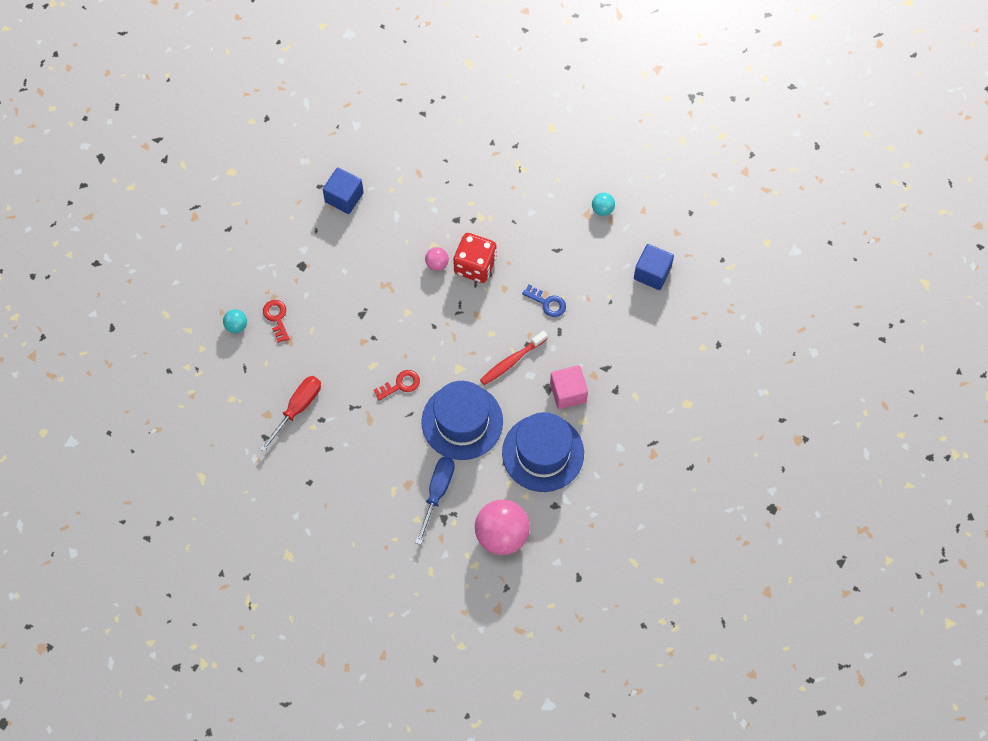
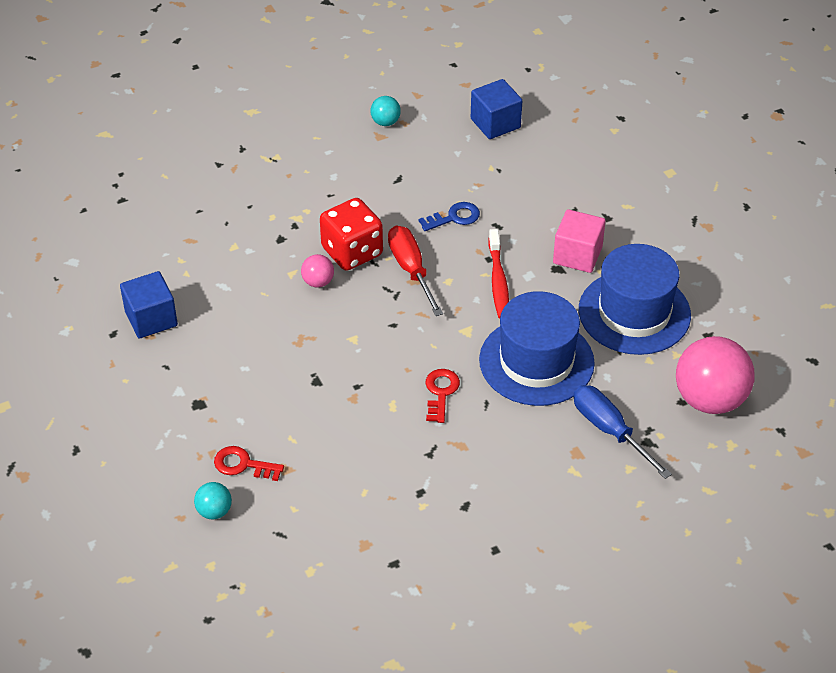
camera: 55 degrees left, 20 degrees down
red screwdriver [260,376,321,452] -> red screwdriver moved to [388,226,443,316]

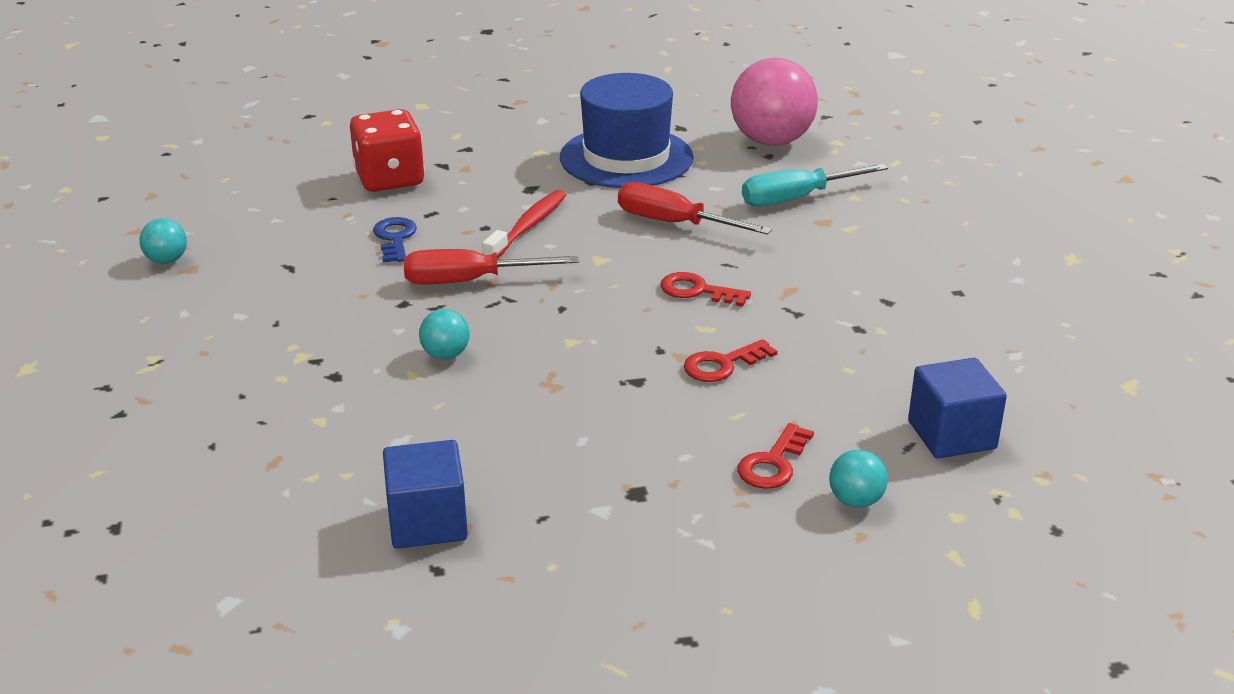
camera: 75 degrees left, 15 degrees down
pink ball [301,254,334,288] -> turquoise ball [419,309,470,359]
red dice [320,198,383,271] -> red dice moved to [350,109,425,192]
blue cube [471,79,522,139] -> blue cube moved to [908,358,1007,458]
blue hat [479,291,595,406] -> red screwdriver [618,182,772,235]
red toothbrush [488,229,509,319] -> red toothbrush turned 75 degrees counterclockwise [482,190,566,258]
pink cube [553,209,606,273] -> none
blue screwdriver [574,385,672,479] -> turquoise screwdriver [742,164,888,206]
none -> red key [684,339,777,382]

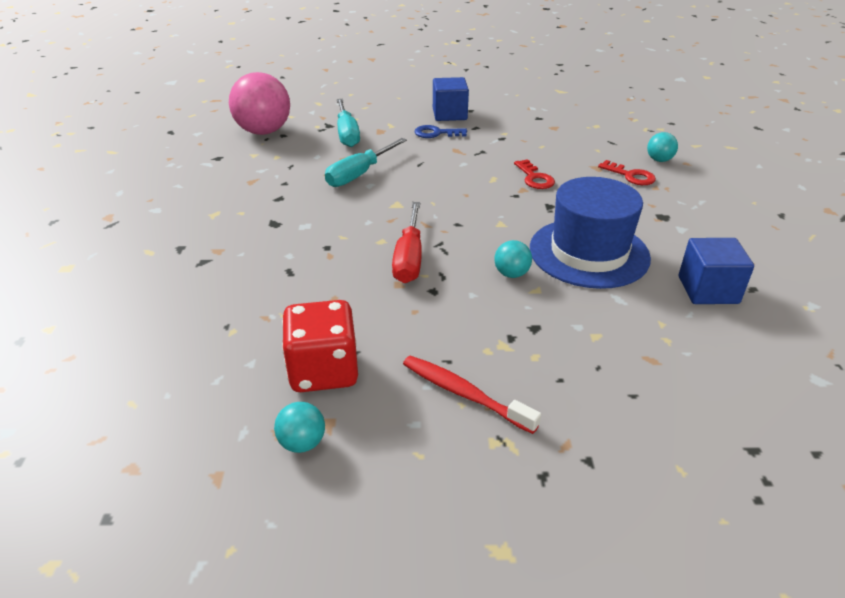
camera: 80 degrees left, 5 degrees up
red dice [350,109,425,192] -> red dice moved to [282,300,358,392]
blue key [373,217,417,263] -> blue key moved to [415,125,467,138]
red toothbrush [482,190,566,258] -> red toothbrush moved to [403,356,541,434]
blue hat [560,73,693,188] -> blue hat moved to [530,177,651,289]
red screwdriver [618,182,772,235] -> turquoise screwdriver [325,138,407,187]
red key [660,272,751,307] -> none
blue cube [908,358,1007,458] -> blue cube moved to [433,77,469,121]

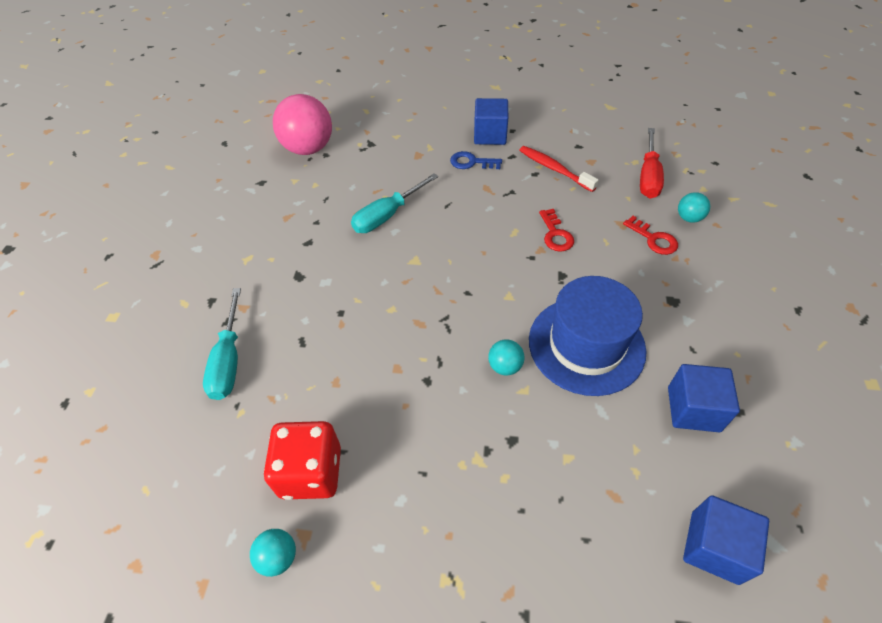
camera: 10 degrees right, 15 degrees up
turquoise screwdriver [337,99,360,147] -> turquoise screwdriver moved to [203,288,241,400]
red screwdriver [392,202,422,283] -> red screwdriver moved to [640,128,664,198]
red toothbrush [403,356,541,434] -> red toothbrush moved to [519,146,599,192]
none -> blue cube [683,495,769,585]

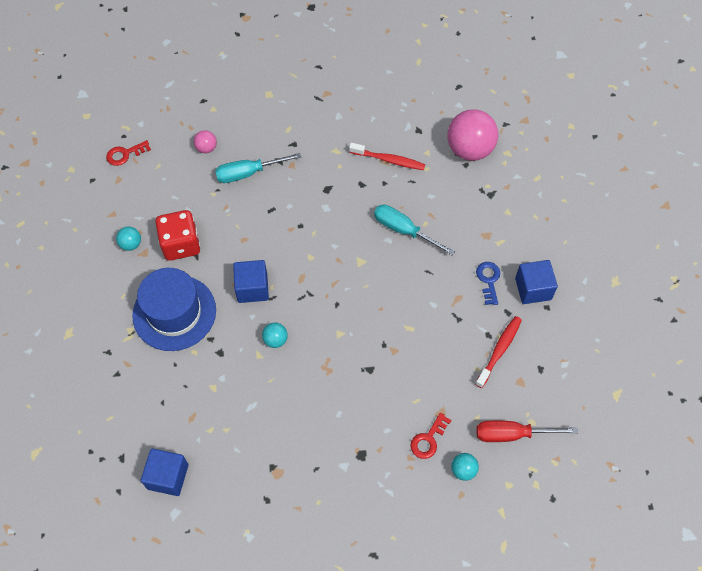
camera: 75 degrees right, 10 degrees up
blue hat [529,276,646,396] -> blue hat moved to [132,268,216,351]
red key [539,209,574,252] -> red key moved to [106,140,151,166]
blue cube [668,364,740,432] -> blue cube moved to [233,260,269,303]
none -> pink ball [194,130,217,153]
none -> red toothbrush [349,143,425,170]

